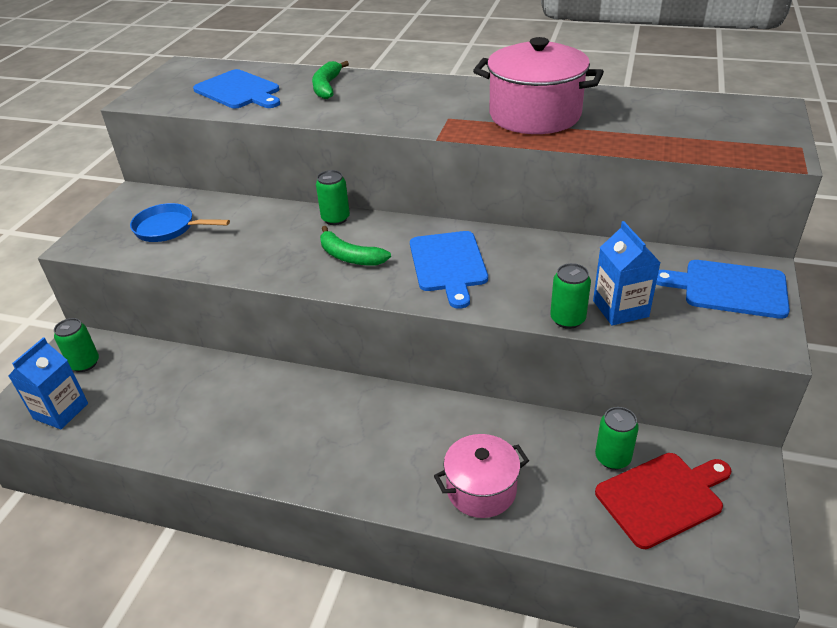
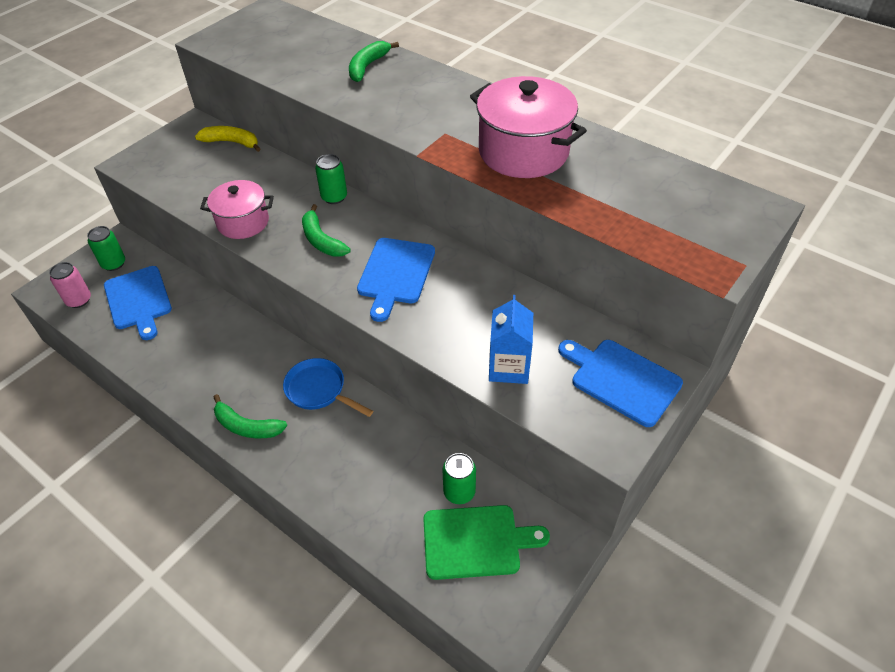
camera: 20 degrees right, 10 degrees up
blue carton [8,337,88,429] -> pink can [49,262,91,308]
blue pan [130,203,230,242] -> blue pan moved to [283,358,373,417]
blue cutting board [193,69,280,108] -> blue cutting board moved to [104,266,172,340]
pink pot [434,434,529,518] -> pink pot moved to [200,180,274,239]
green can [550,263,591,329] -> none
red cutting board [595,453,732,549] -> green cutting board [423,505,550,580]
none -> yellow banana [195,126,260,152]
none -> green banana [213,394,287,438]

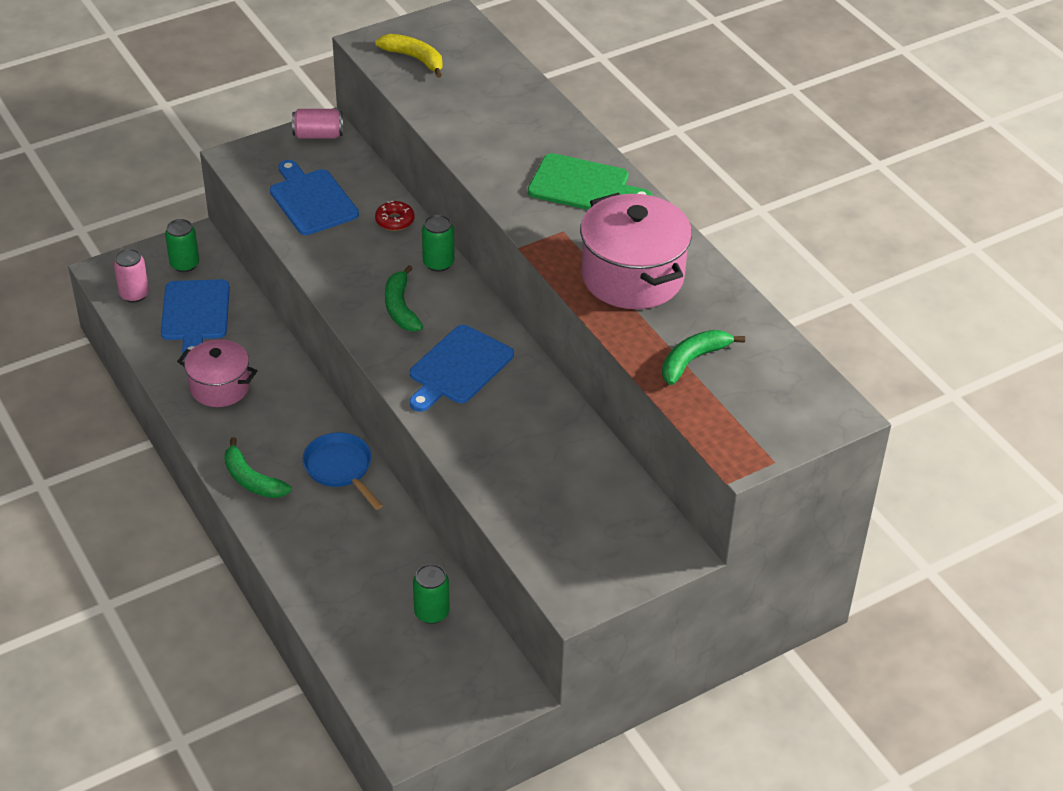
camera: 20 degrees right, 5 degrees down
yellow banana [195,126,260,152] -> yellow banana moved to [375,34,443,78]
pink pot [200,180,274,239] -> pink pot moved to [177,339,257,407]
green banana [349,41,399,82] -> green banana moved to [662,330,745,385]
green cutting board [423,505,550,580] -> green cutting board moved to [528,153,653,210]
blue carton [489,295,533,384] -> none
blue cutting board [558,340,683,427] -> blue cutting board moved to [270,160,359,235]
none -> pink can [292,109,343,139]
none -> red donut [375,201,414,231]

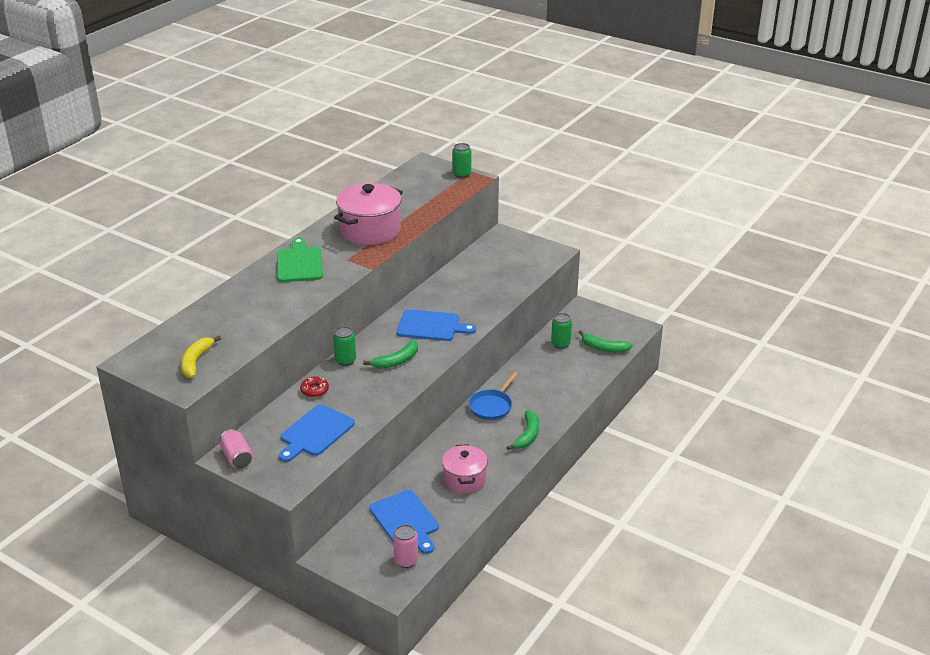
camera: 115 degrees left, 10 degrees down
blue cutting board [161,279,230,358] -> blue cutting board turned 90 degrees clockwise [369,490,439,554]
green can [165,219,199,272] -> green can moved to [453,143,471,178]
green banana [662,330,745,385] -> green banana moved to [579,330,633,353]

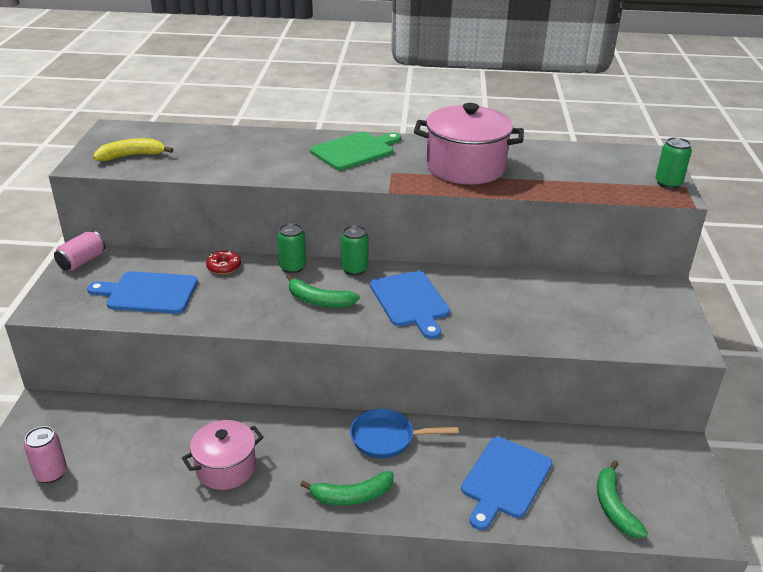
camera: 60 degrees right, 0 degrees up
blue cutting board [369,490,439,554] -> blue cutting board moved to [461,437,552,530]
green can [551,313,572,349] -> green can moved to [341,225,369,275]

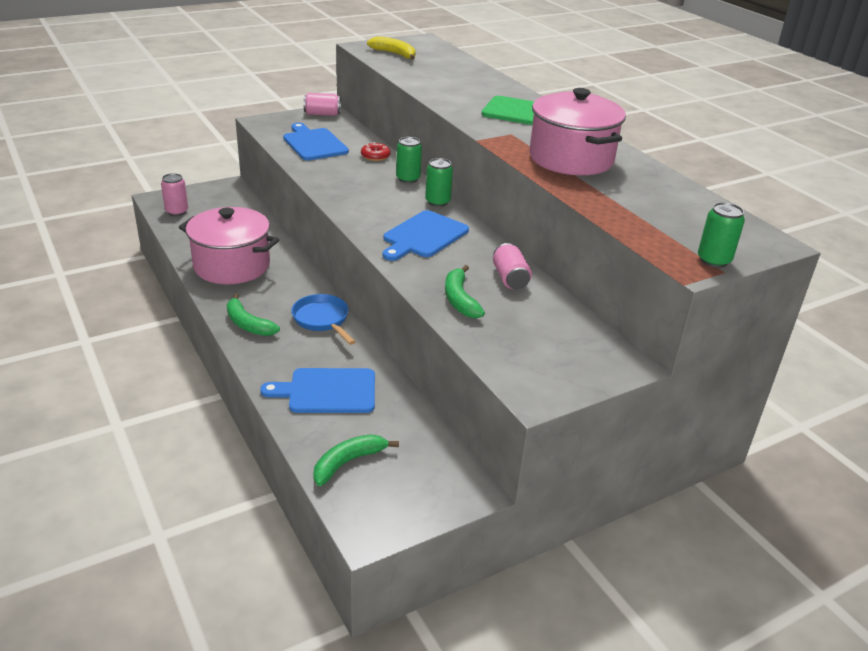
camera: 55 degrees right, 0 degrees up
pink pot [182,420,264,490] -> pink pot [179,207,279,284], size x1.59
green banana [287,274,360,308] -> green banana moved to [445,265,485,318]
none -> pink can [493,243,532,290]

